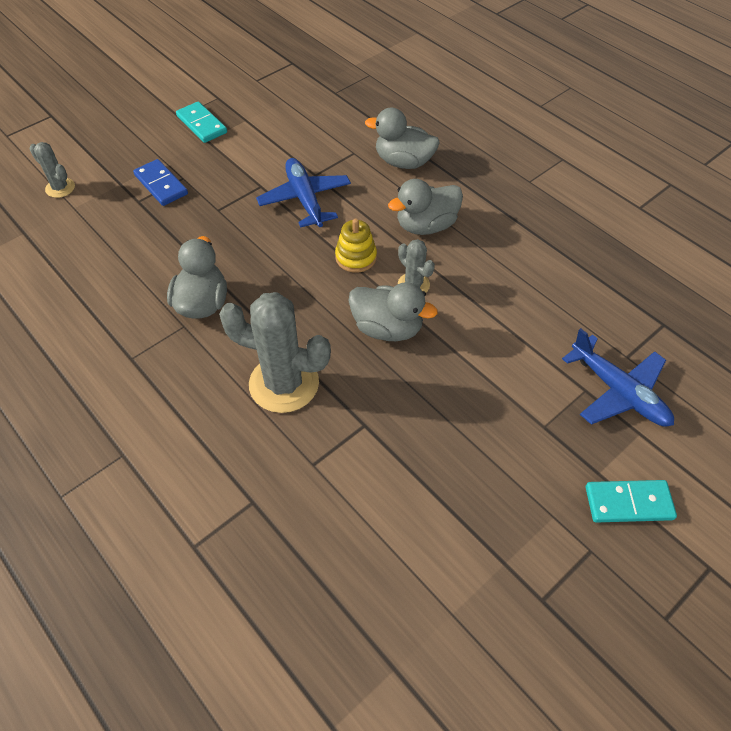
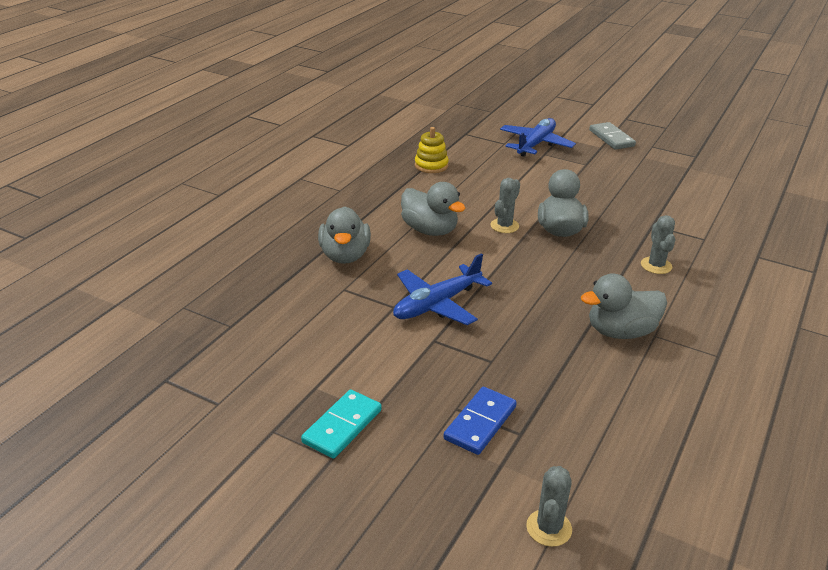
camera: 110 degrees left, 20 degrees down
grey cactus [219,292,331,413] -> grey cactus [641,215,675,274], size x0.51
yellow stacking toy [335,219,377,273] -> yellow stacking toy moved to [415,127,449,173]
turquoise domino [586,480,677,523] -> grey domino [589,122,636,150]

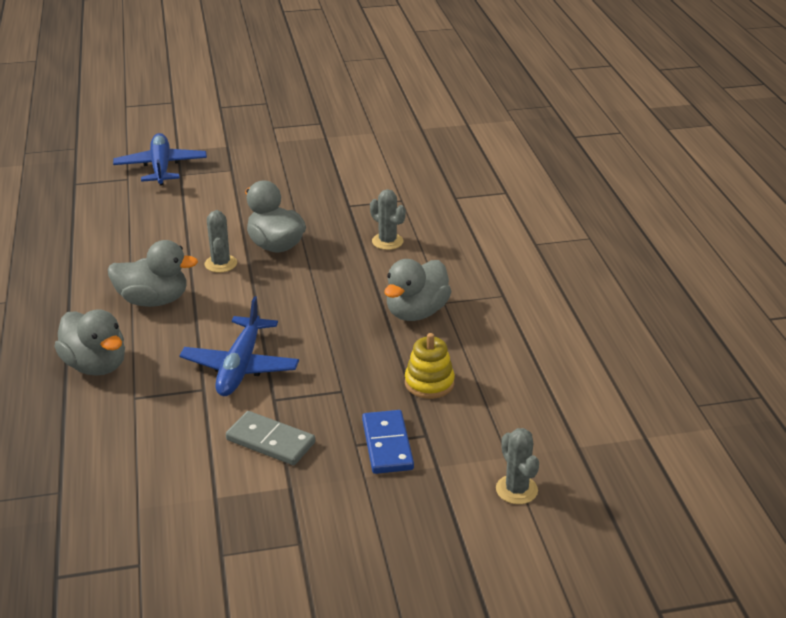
camera: 40 degrees left, 0 degrees up
turquoise domino [301,390,382,459] -> none
yellow stacking toy [415,127,449,173] -> yellow stacking toy moved to [405,333,455,399]
grey domino [589,122,636,150] -> grey domino moved to [226,411,315,465]

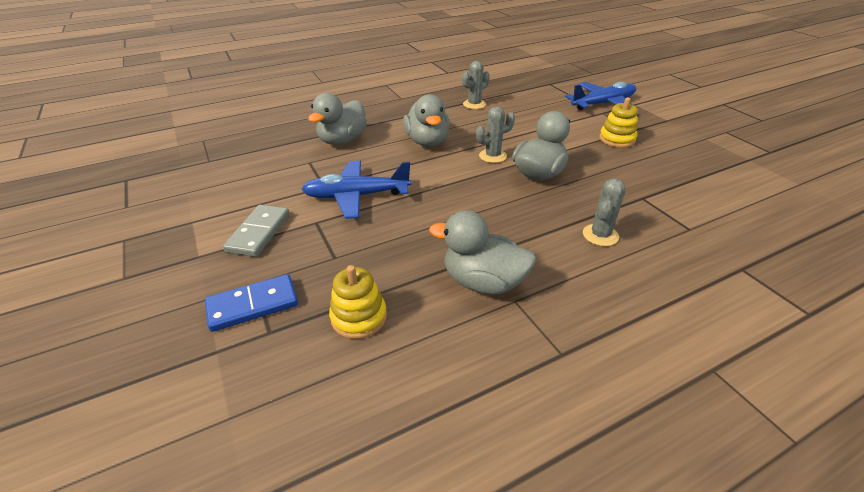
camera: 75 degrees right, 5 degrees up
grey cactus [496,428,539,504] -> grey cactus moved to [462,61,490,109]
none -> yellow stacking toy [599,98,638,148]

